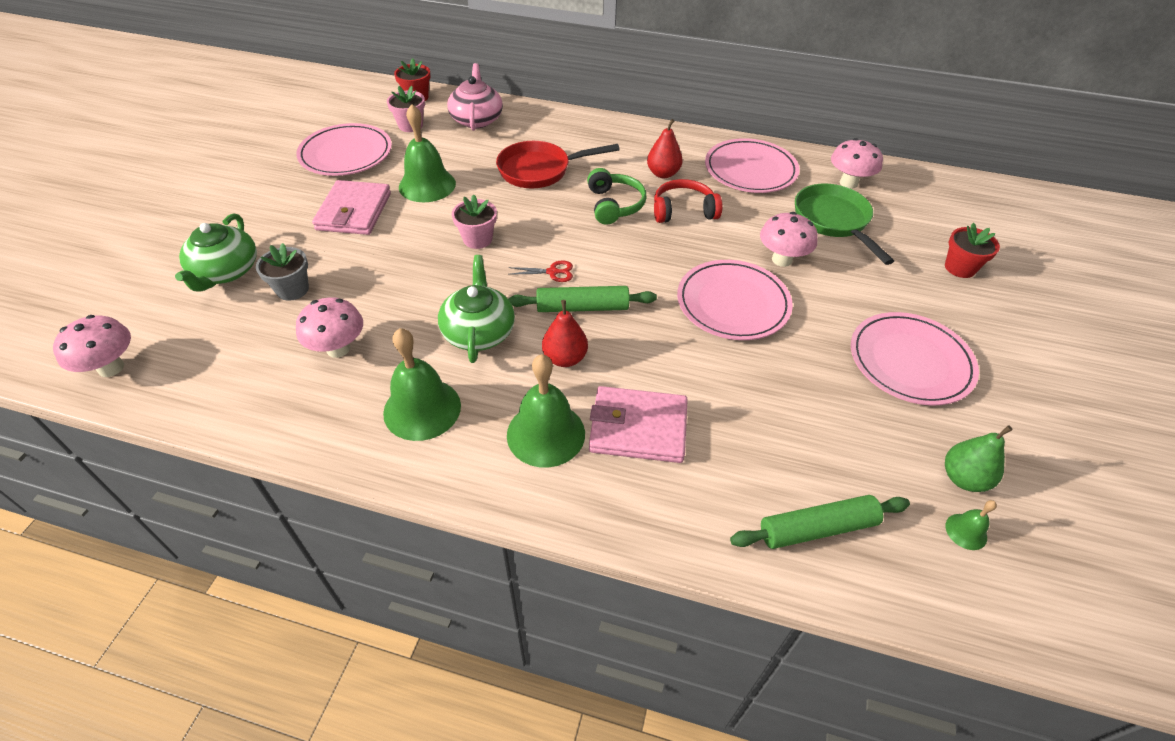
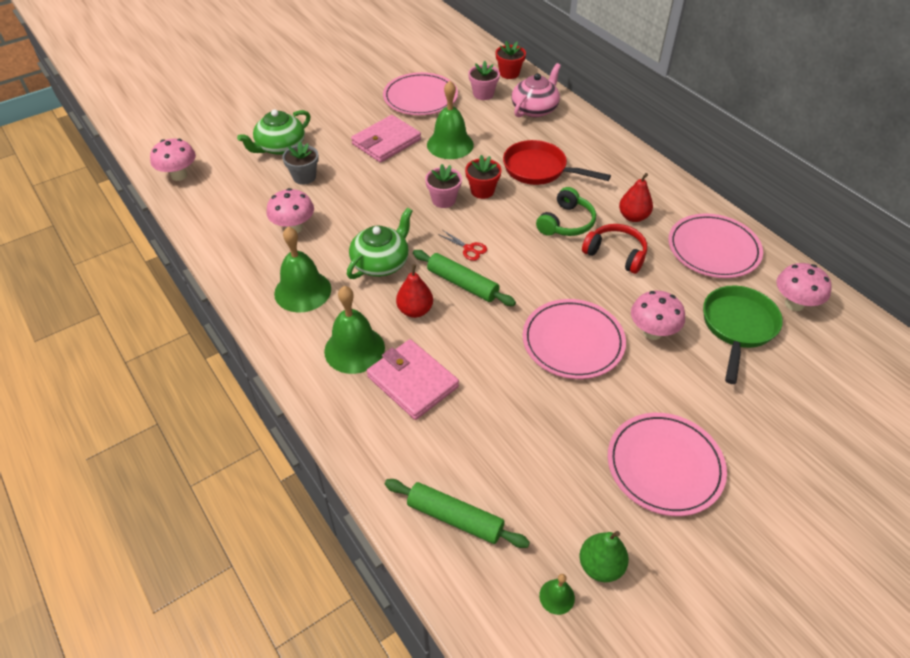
camera: 40 degrees right, 0 degrees up
red flower pot [945,223,1000,278] -> red flower pot moved to [465,155,502,199]

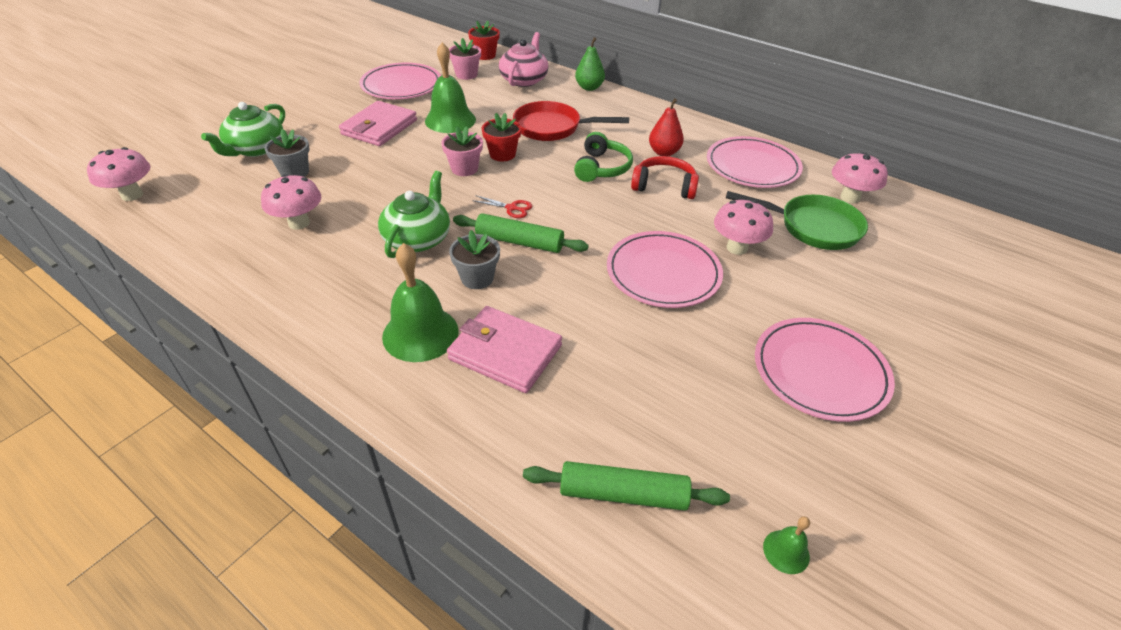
camera: 20 degrees left, 5 degrees down
green bell [274,226,331,312] -> none
red pear [396,264,433,318] -> grey flower pot [449,230,500,289]
green pear [579,531,629,582] -> green pear moved to [575,37,605,91]
green pan [703,285,783,384] -> green pan turned 105 degrees clockwise [726,191,868,250]

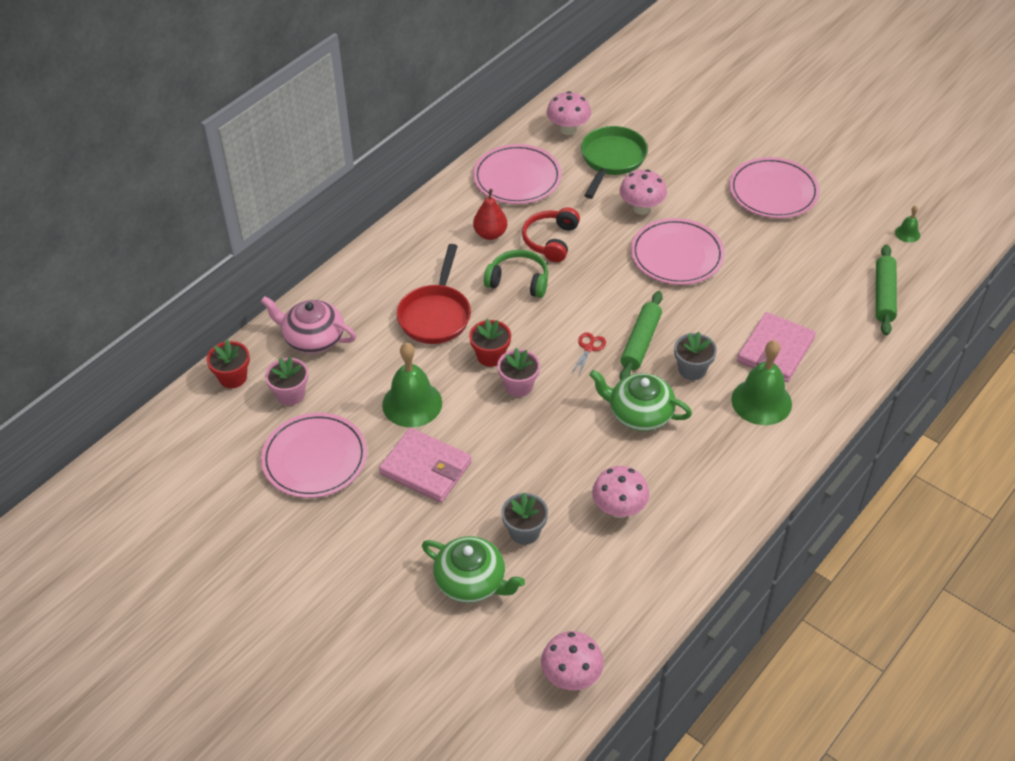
camera: 85 degrees left, 5 degrees up
green pear [575,37,605,91] -> none

